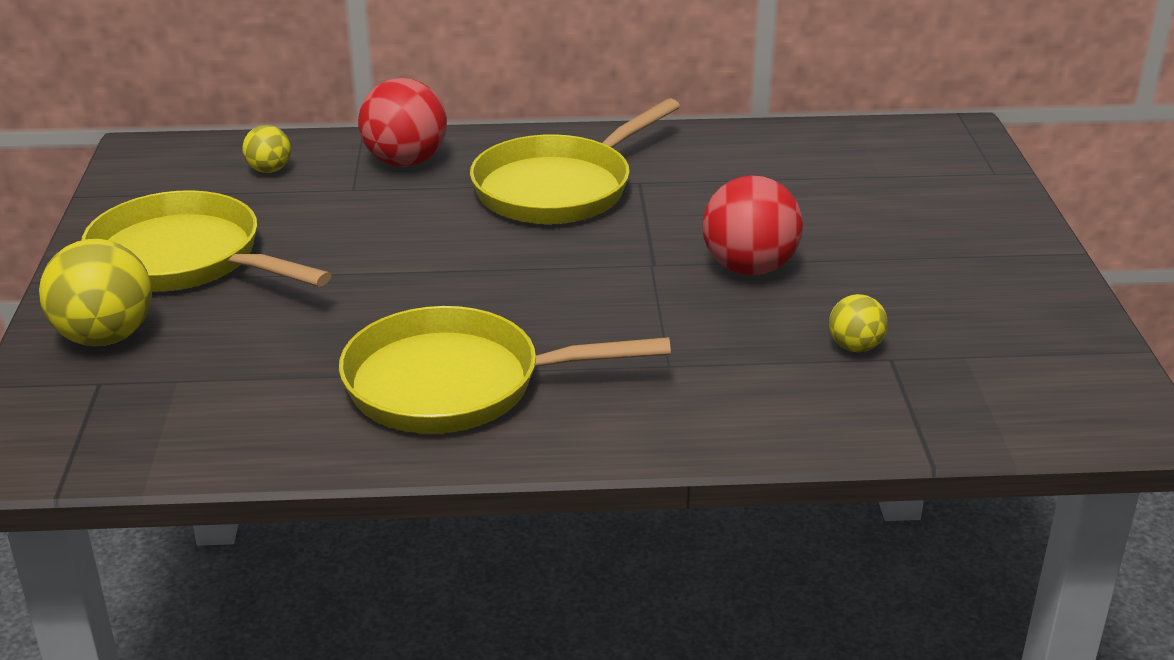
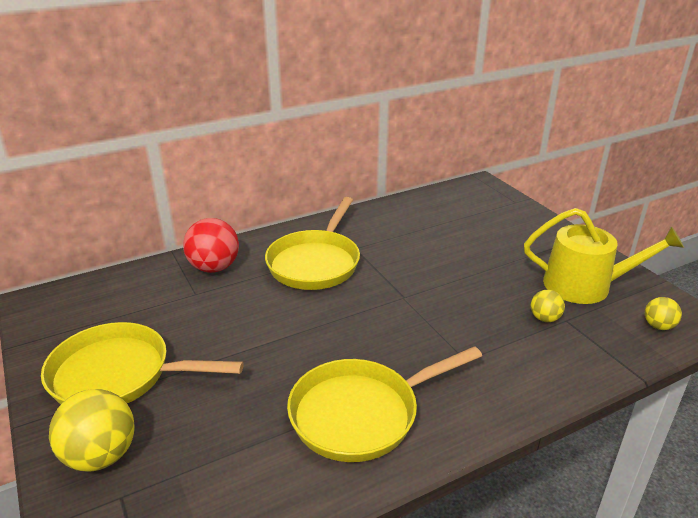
camera: 25 degrees left, 0 degrees up
yellow ball [242,125,291,173] -> yellow ball moved to [645,297,682,330]
red ball [702,175,803,275] -> none
none -> yellow watering can [524,208,684,304]

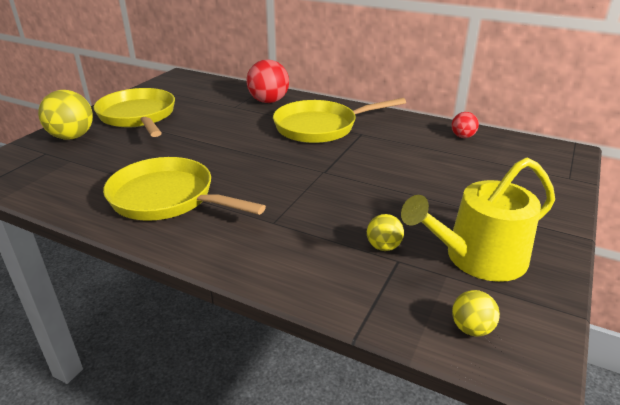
camera: 55 degrees right, 0 degrees up
yellow watering can [524,208,684,304] -> yellow watering can turned 90 degrees clockwise [401,158,555,282]
none -> red ball [451,112,479,138]

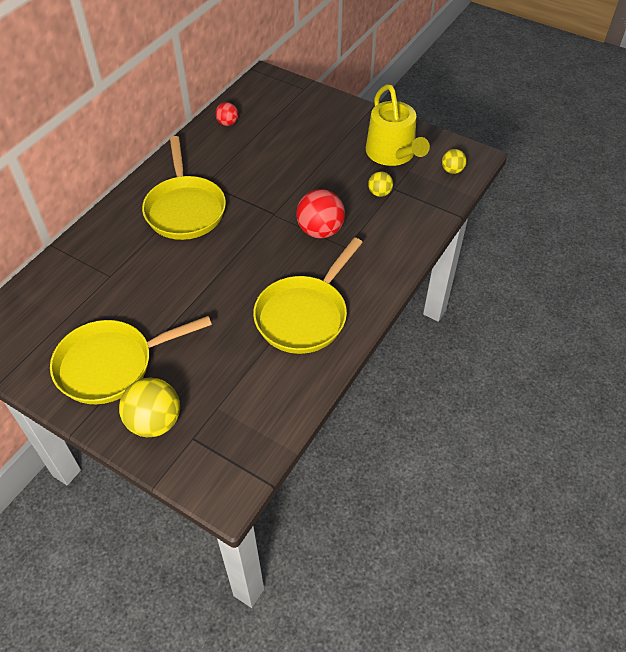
camera: 85 degrees left, 20 degrees up
red ball [246,59,289,103] -> red ball moved to [296,189,345,238]

